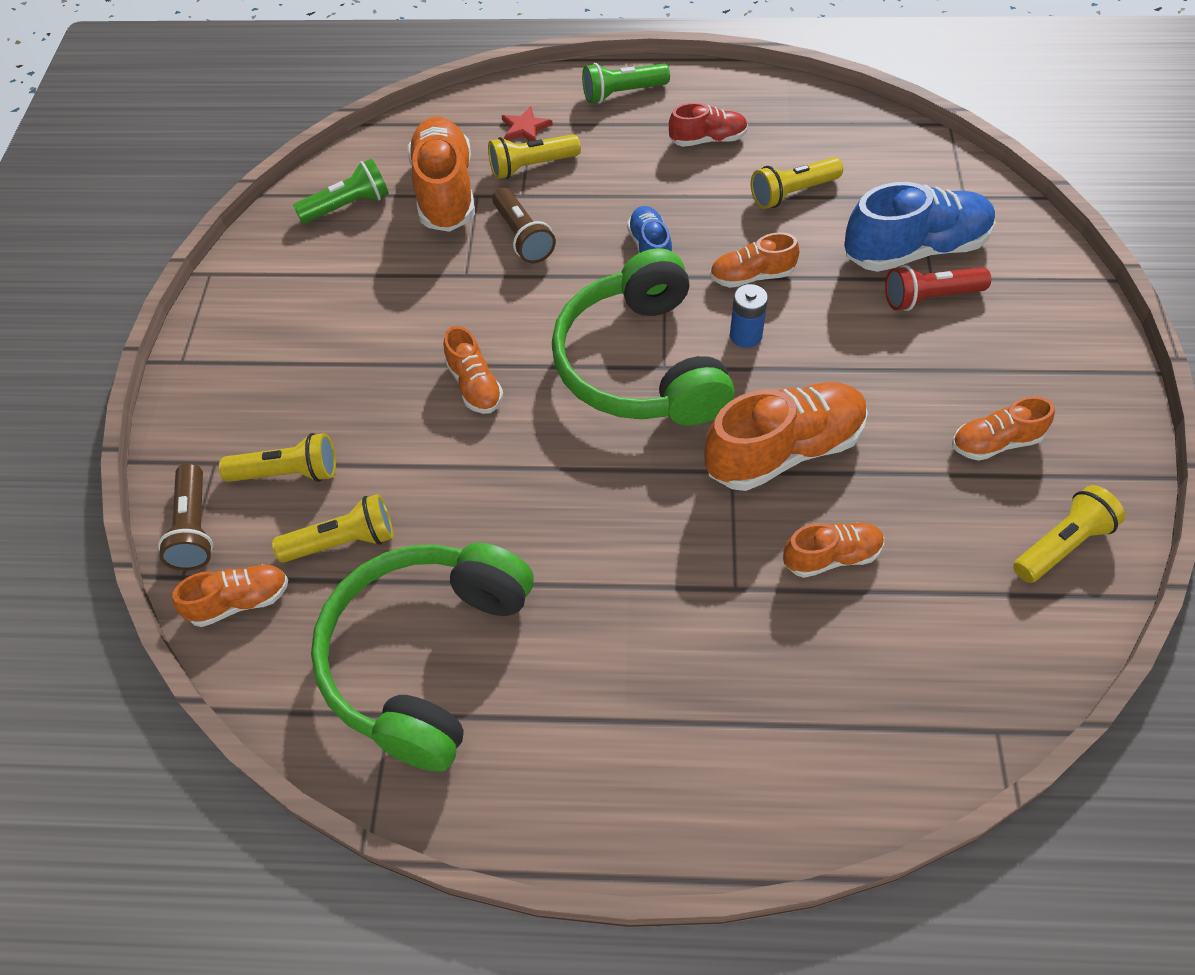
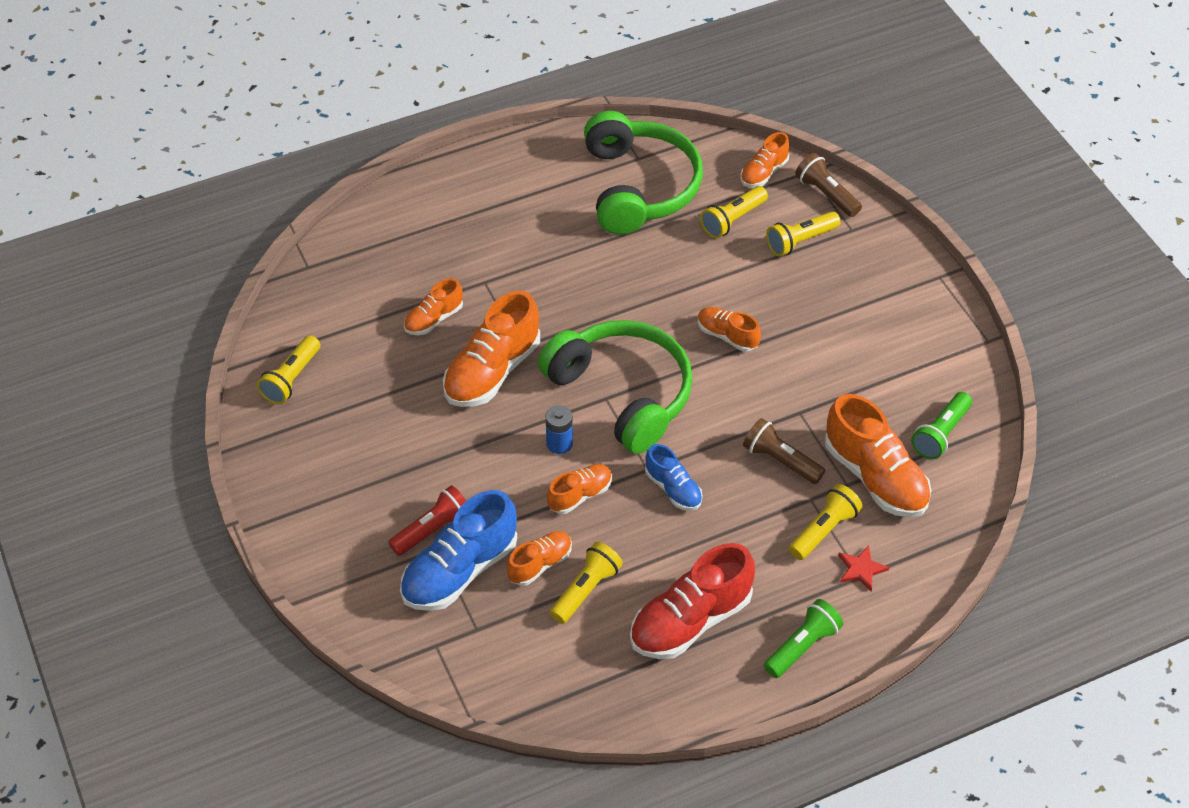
camera: 150 degrees right, 5 degrees down
red shoe [669,102,748,147] -> red shoe [630,543,755,659], size x1.82
orange shoe [952,396,1055,461] -> orange shoe moved to [507,531,572,586]

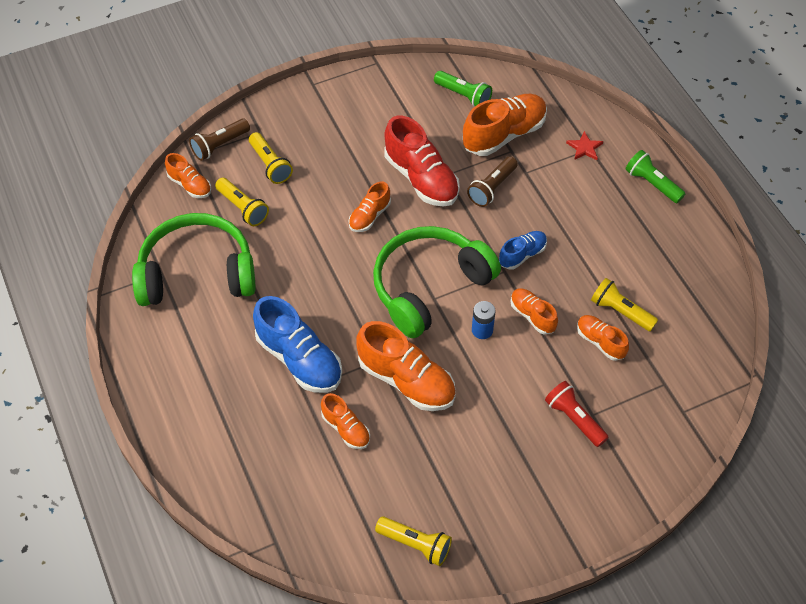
camera: 90 degrees left, 5 degrees up
blue shoe [400,490,517,611] -> blue shoe moved to [253,296,342,393]
red shoe [630,543,755,659] -> red shoe moved to [384,116,460,207]
yellow flashlight [789,484,863,560] -> none

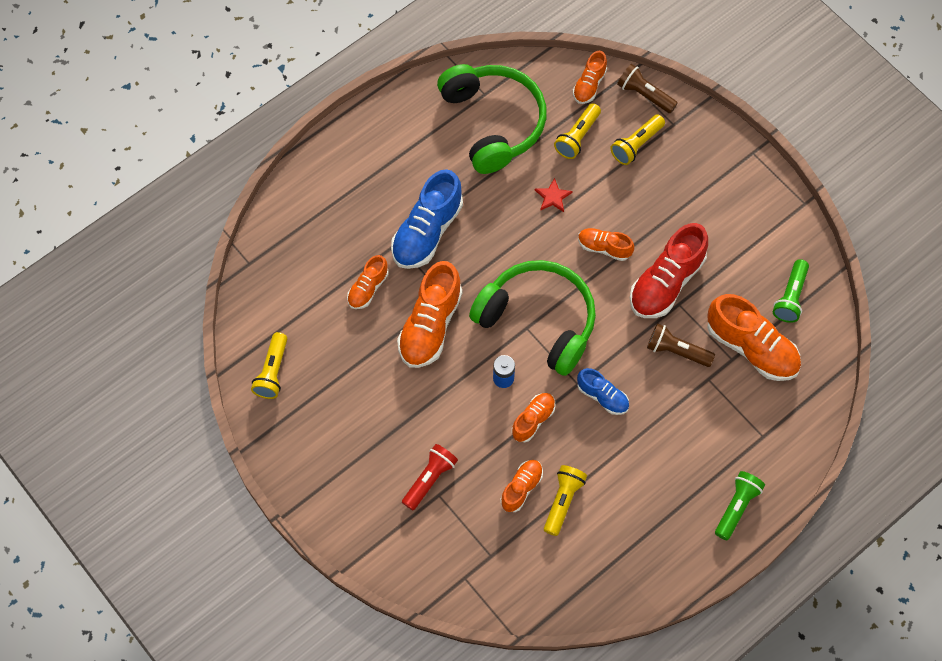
camera: 75 degrees right, 10 degrees up
red star [566,131,603,160] -> red star moved to [535,178,573,212]

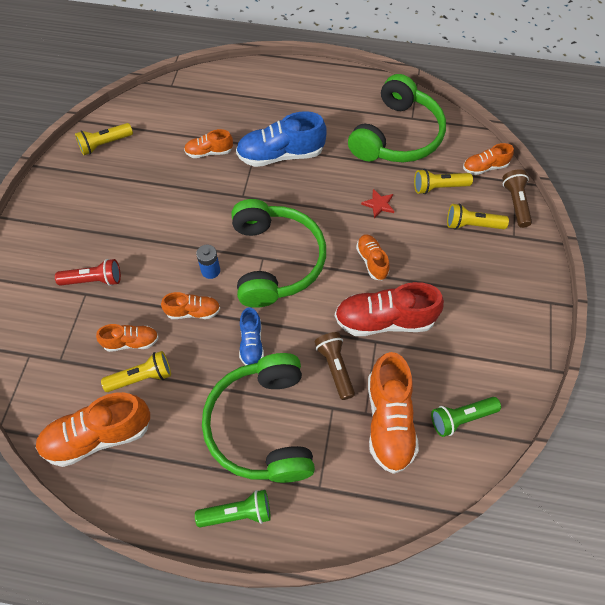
camera: 50 degrees right, 5 degrees down
orange shoe [397,261,462,368] -> orange shoe moved to [36,392,150,467]
none -> green headphones [202,353,315,483]

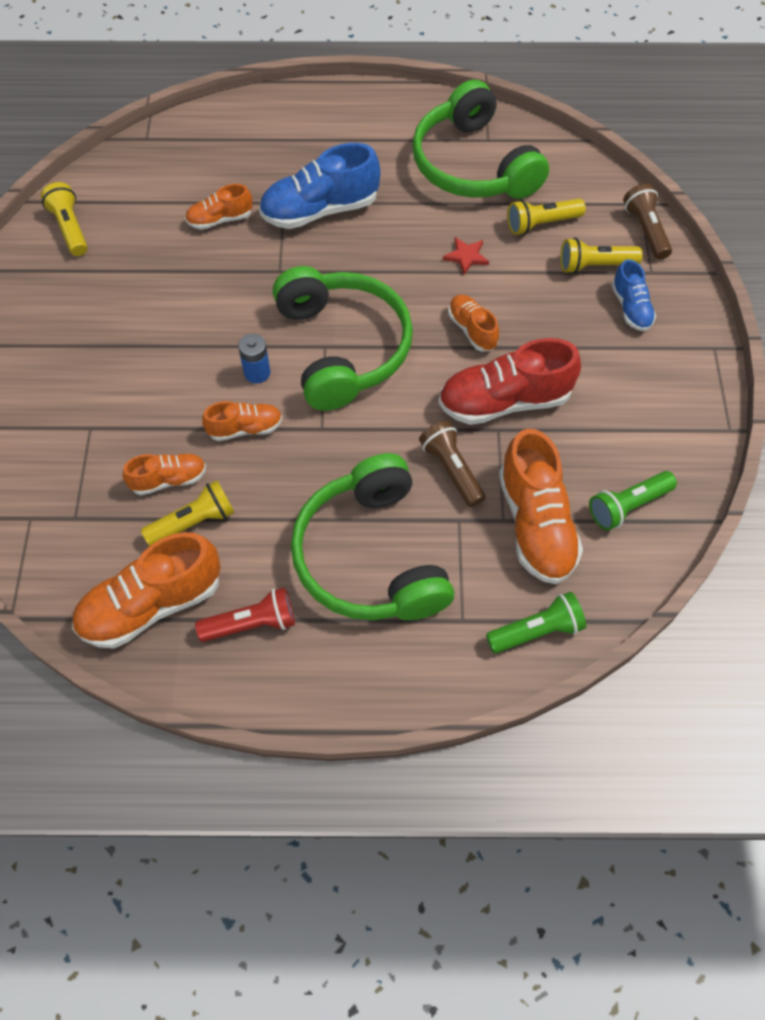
camera: 10 degrees left, 0 degrees up
red flashlight [55,259,121,286] -> red flashlight moved to [195,587,295,642]
yellow flashlight [75,123,133,155] -> yellow flashlight turned 105 degrees clockwise [41,182,88,256]
green flashlight [195,490,271,527] -> green flashlight moved to [486,592,586,653]
blue shoe [239,307,264,365] -> blue shoe moved to [612,259,656,331]
green headphones [348,74,446,162] -> green headphones turned 135 degrees clockwise [412,80,549,199]
orange shoe [463,143,514,175] -> none

